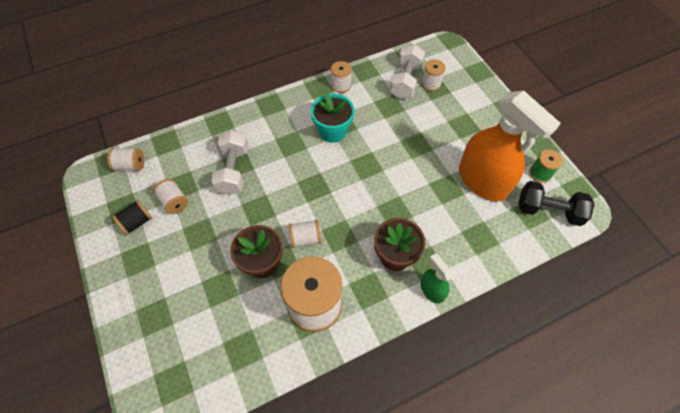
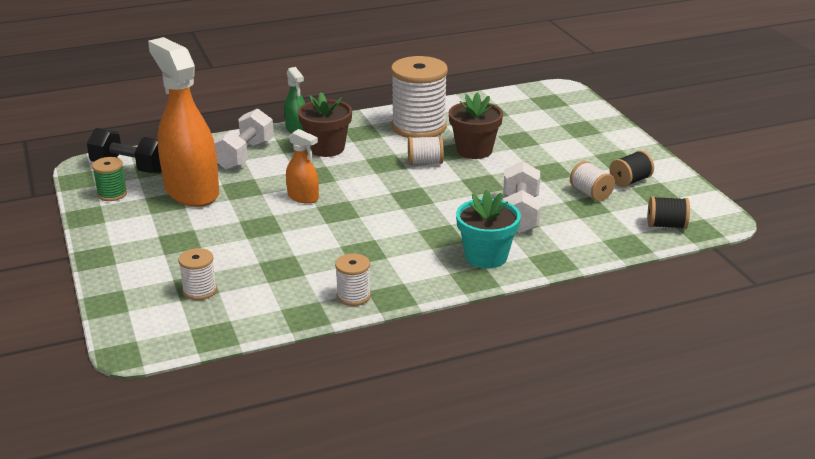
camera: 175 degrees left, 30 degrees down
white spool [107,148,144,171] -> black spool [647,196,690,229]
turquoise flower pot [311,93,354,143] -> turquoise flower pot moved to [456,190,521,268]
white dumbbell [390,44,425,99] -> white dumbbell moved to [214,108,274,170]
none -> orange spray bottle [286,129,319,204]

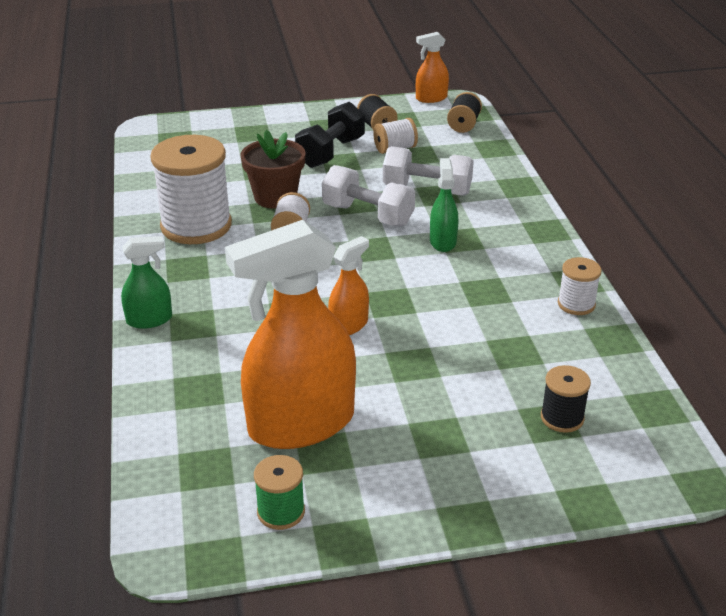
camera: 80 degrees left, 5 degrees up
black dumbbell [87,128,162,174] -> black dumbbell moved to [295,102,365,168]
white spool [178,248,217,300] -> black spool [541,365,591,433]
white dumbbell [214,108,274,170] -> white dumbbell moved to [322,165,415,227]
brown flower pot [298,92,352,157] -> none
turquoise flower pot [456,190,521,268] -> none
none -> orange spray bottle [416,32,449,103]
none -> green spray bottle [430,158,458,252]

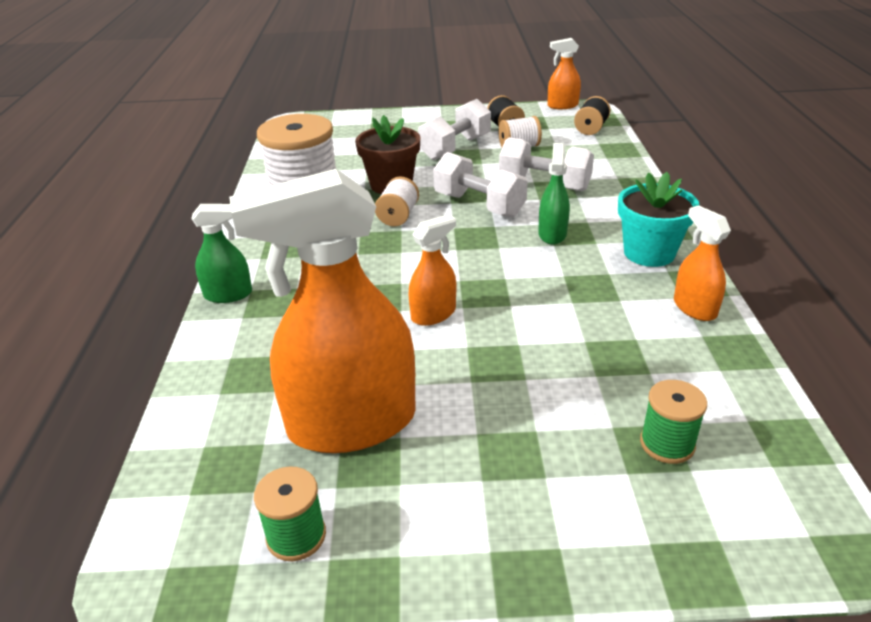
camera: 10 degrees right, 0 degrees up
black dumbbell [295,102,365,168] -> white dumbbell [418,99,491,160]
black spool [541,365,591,433] -> green spool [640,380,707,464]
white spool [558,257,602,315] -> orange spray bottle [674,205,731,321]
none -> turquoise flower pot [618,172,700,267]

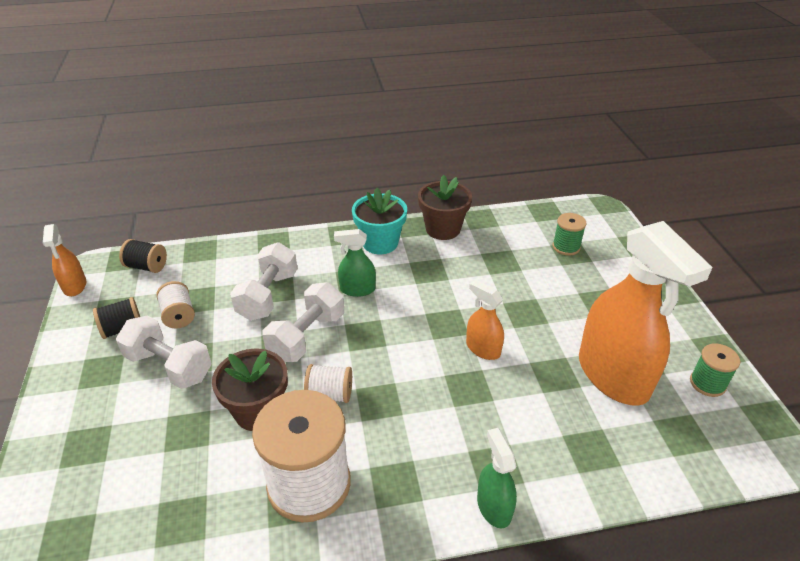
camera: 100 degrees left, 5 degrees up
orange spray bottle [674,205,731,321] -> brown flower pot [418,175,472,240]

